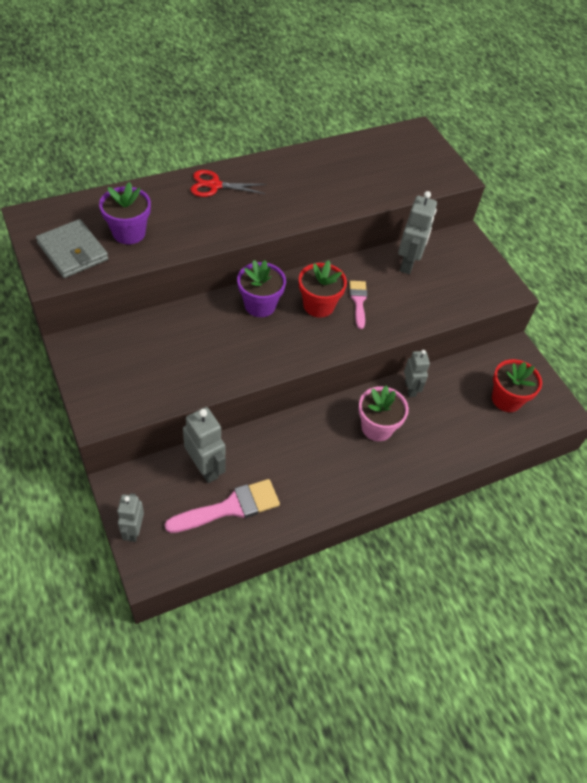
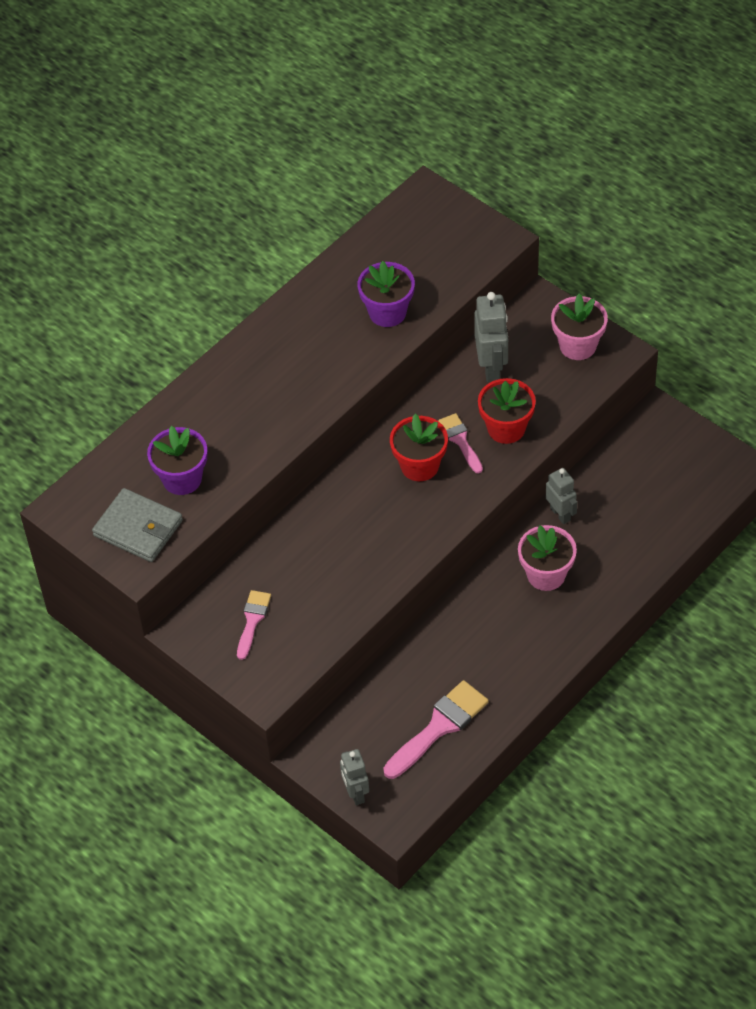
camera: 15 degrees left, 0 degrees up
grey robot [183,407,226,483] -> none
red scissors [190,170,266,197] -> none
purple flower pot [237,260,286,317] -> purple flower pot moved to [358,261,415,327]
red flower pot [492,359,542,412] -> red flower pot moved to [478,378,536,444]
none -> pink brush [237,590,271,660]
none -> pink flower pot [551,293,608,360]

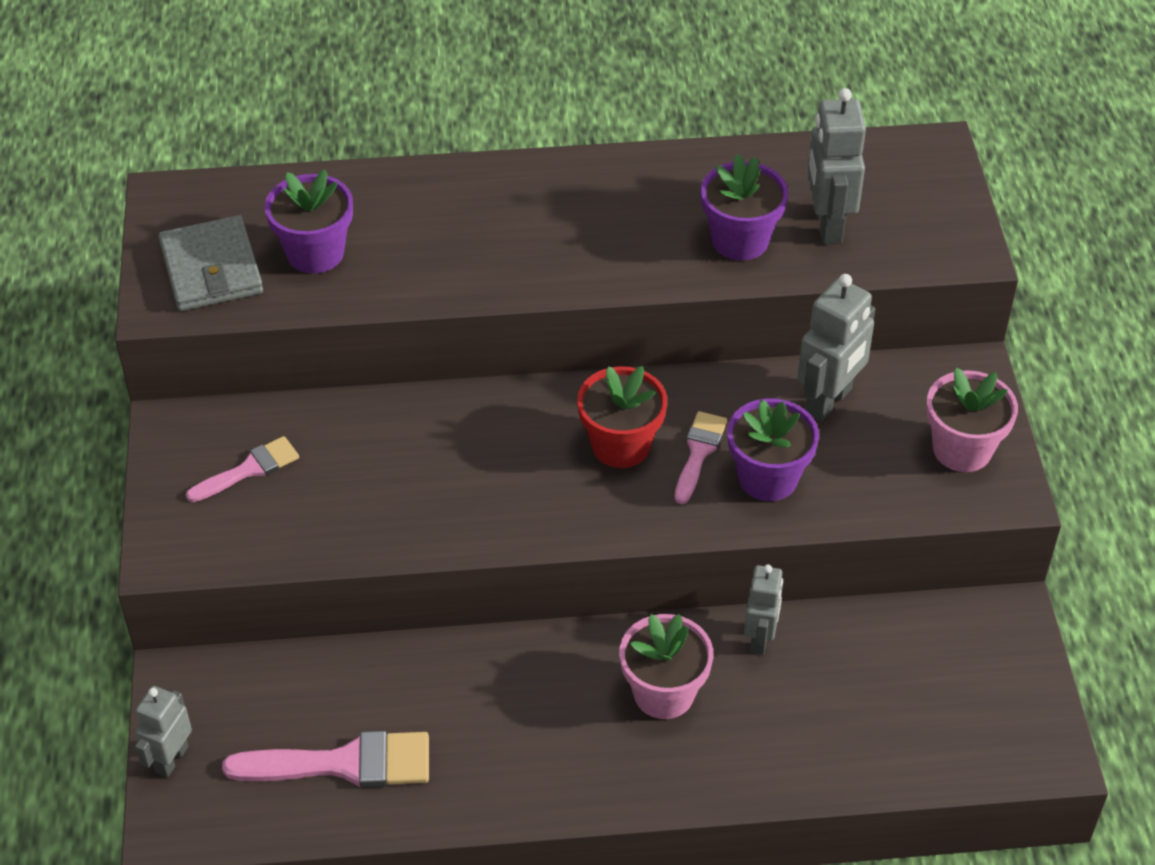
camera: 40 degrees right, 5 degrees down
red flower pot [478,378,536,444] -> purple flower pot [727,398,819,501]
none -> grey robot [807,88,866,244]

